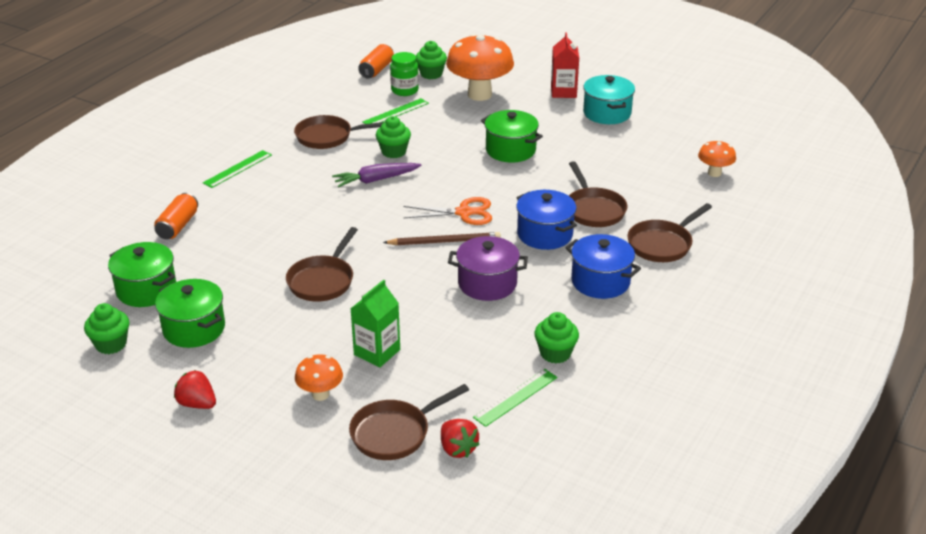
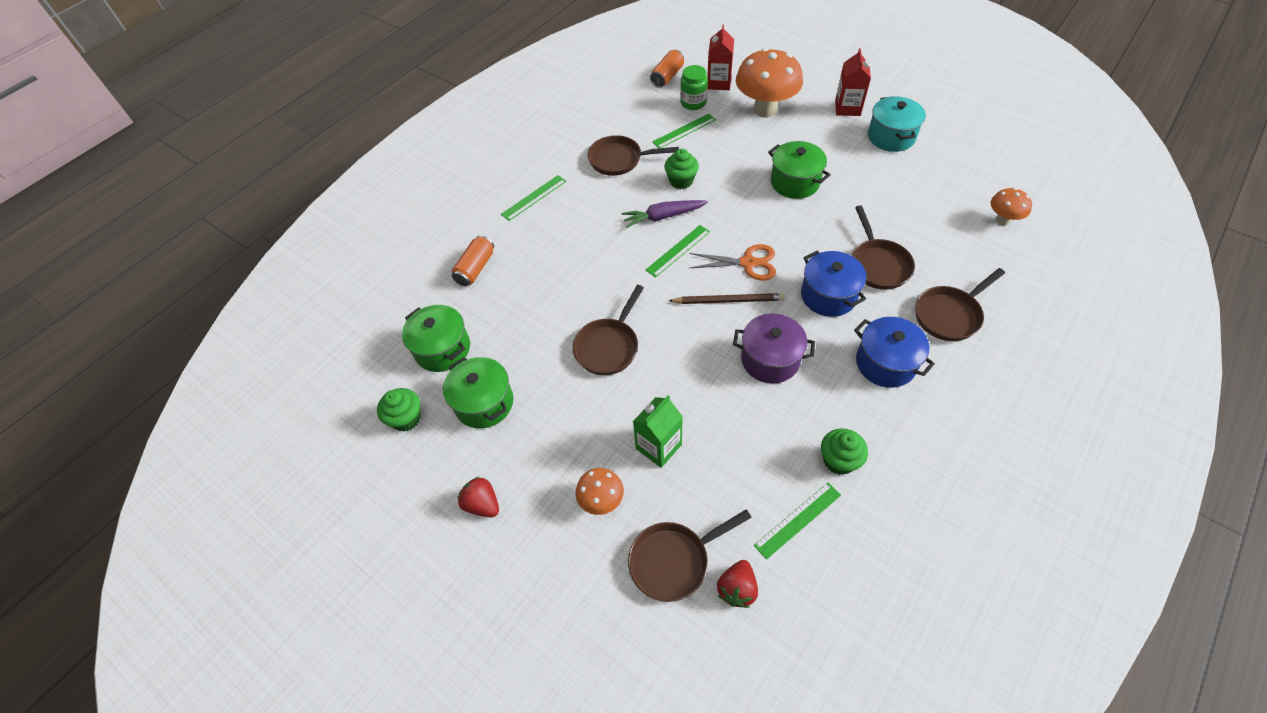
camera: 10 degrees right, 20 degrees up
green cupcake [416,41,447,79] -> red carton [707,24,734,90]
red strawberry [441,419,479,458] -> red strawberry turned 45 degrees clockwise [717,560,758,608]
none -> green ruler [646,225,710,278]

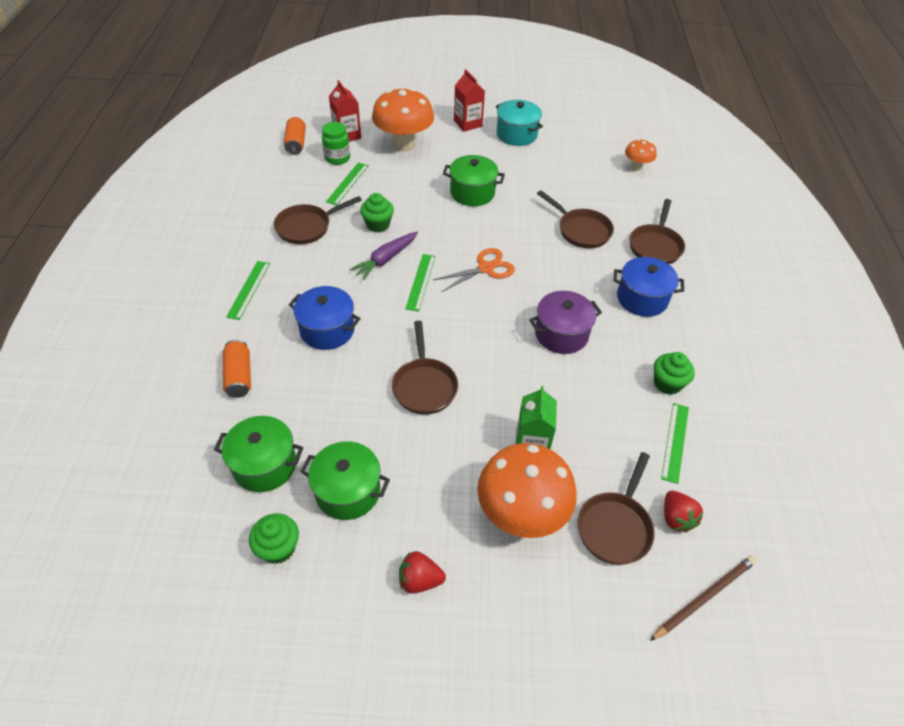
camera: 40 degrees left, 5 degrees down
orange mushroom [575,468,624,515] -> orange mushroom [477,443,577,538], size x1.99
brown pencil [669,293,785,304] -> brown pencil moved to [650,556,756,641]
blue pot [801,251,866,317] -> blue pot moved to [289,286,361,350]

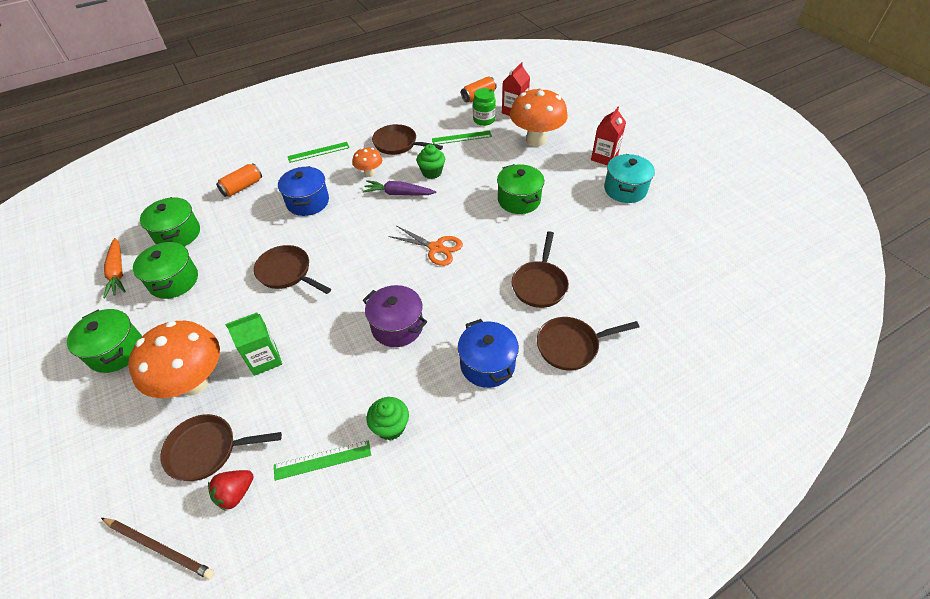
camera: 60 degrees right, 0 degrees up
green cupcake [249,513,299,564] -> orange carrot [103,238,126,298]
brown pan [392,321,458,415] -> brown pan turned 75 degrees clockwise [254,245,331,294]
red strawberry [399,551,446,594] -> green pot [67,309,142,373]
green ruler [405,254,436,312] -> none
orange mushroom [625,139,657,171] -> orange mushroom moved to [352,147,382,177]

